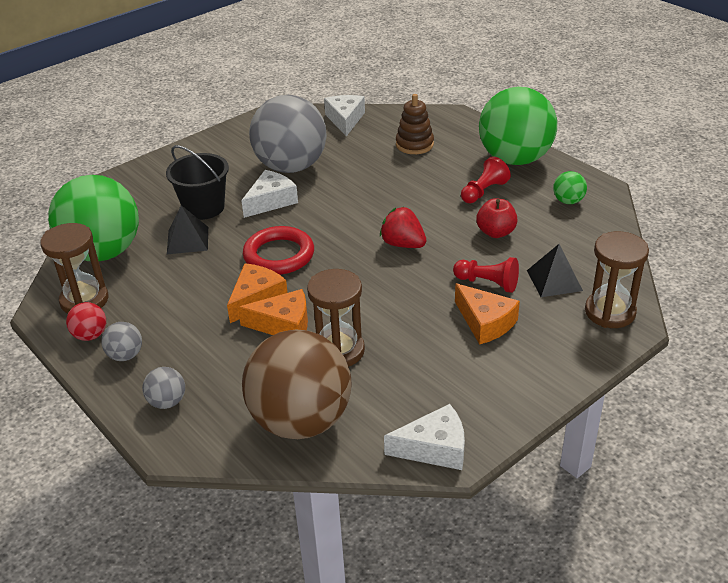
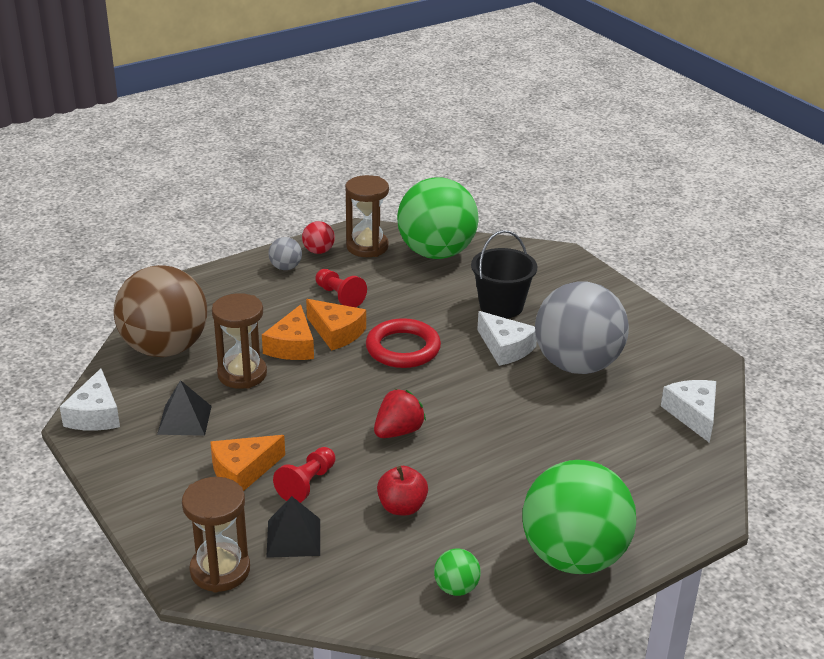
camera: 95 degrees right, 5 degrees down
grey ball [142,367,185,409] -> none
black pyramid [167,205,208,254] -> black pyramid moved to [157,380,212,436]
white cheese [324,95,365,137] -> white cheese turned 105 degrees counterclockwise [661,380,716,443]
brown stacking toy [396,94,434,154] -> none
red pawn [461,156,511,203] -> red pawn moved to [315,269,367,307]

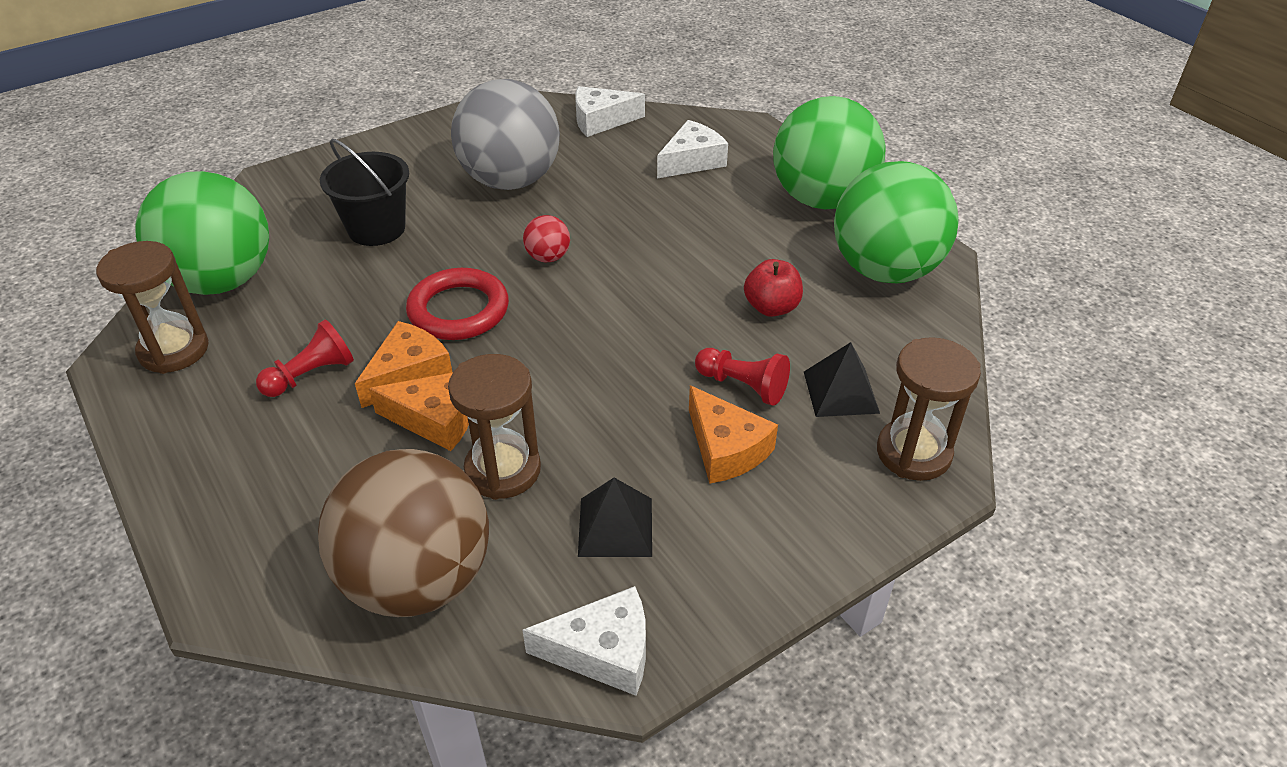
camera: 90 degrees left, 10 degrees up
grey ball [269,237,302,270] -> none
red ball [302,221,335,254] -> red ball moved to [523,215,570,262]
red strawberry [374,389,426,438] -> none
green ball [434,549,481,596] -> green ball [834,161,958,283], size x2.47
white cheese [477,311,537,366] -> white cheese moved to [657,120,728,179]

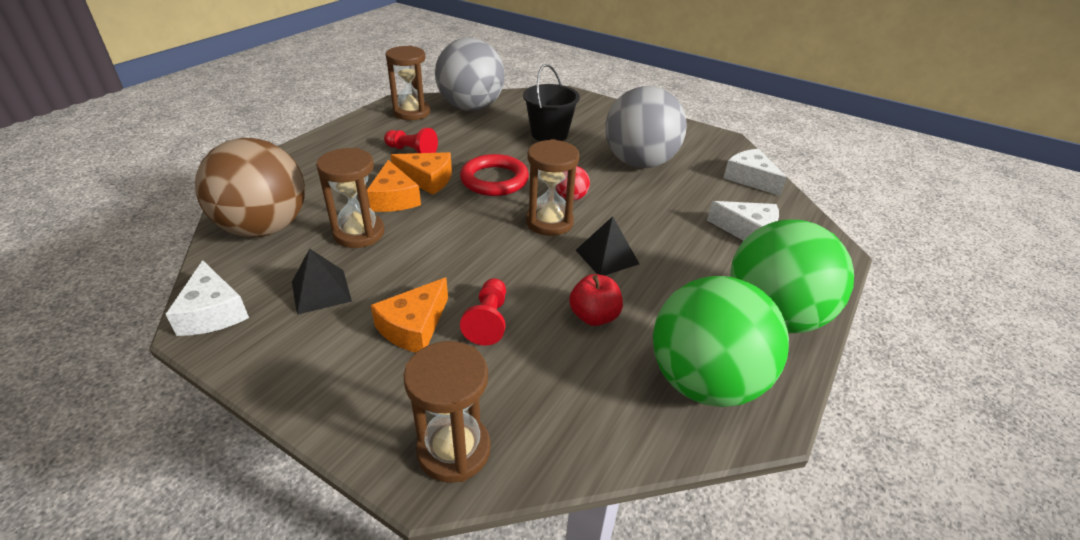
camera: 65 degrees right, 5 degrees down
green ball [135,171,269,295] -> grey ball [435,38,505,111]
black pyramid [804,342,880,417] -> black pyramid moved to [576,216,639,276]
none -> brown hourglass [526,139,580,236]

